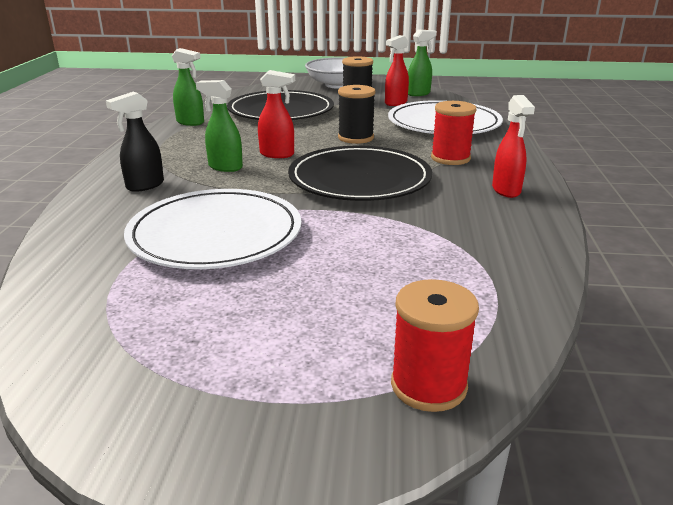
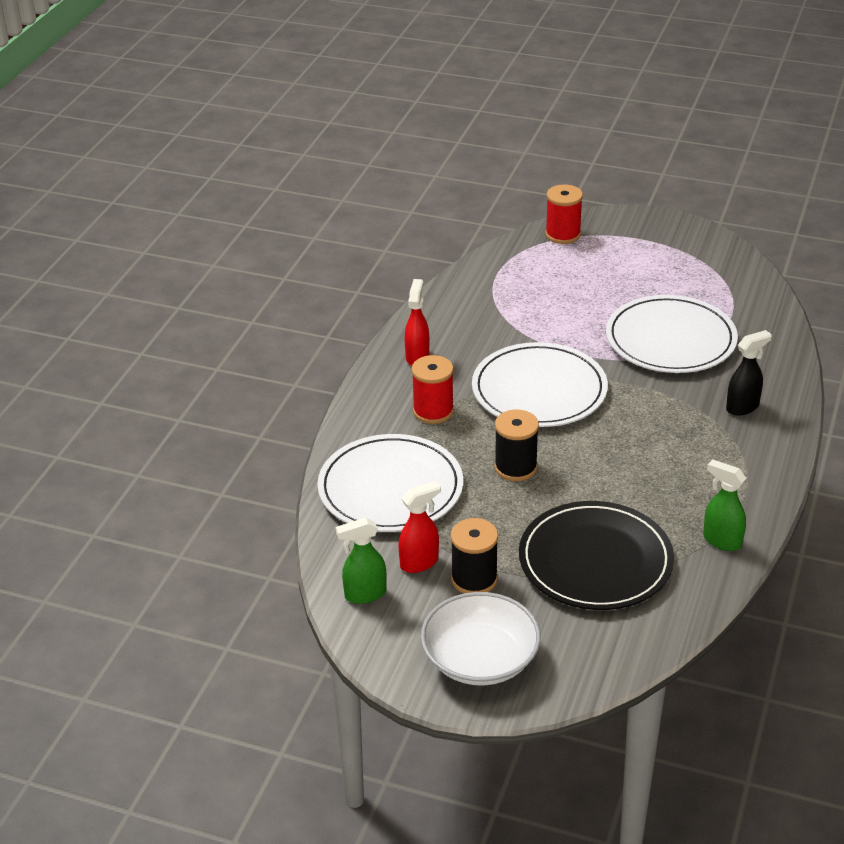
camera: 165 degrees left, 10 degrees up
green spray bottle [196,80,243,172] -> none
red spray bottle [258,70,295,158] -> none
black plate [288,146,432,201] -> white plate [472,342,608,427]

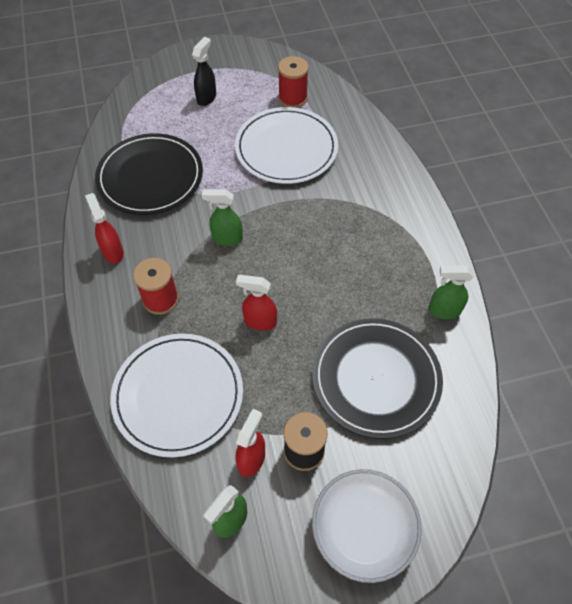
camera: 35 degrees left, 20 degrees up
white plate [472,342,608,427] -> green spray bottle [202,189,243,246]
black spool [494,410,539,481] -> red spray bottle [236,275,277,331]
red spool [545,184,583,244] -> red spool moved to [278,56,309,108]
black spray bottle [726,330,772,415] -> black spray bottle moved to [192,37,216,106]
none -> black plate [95,133,203,215]

